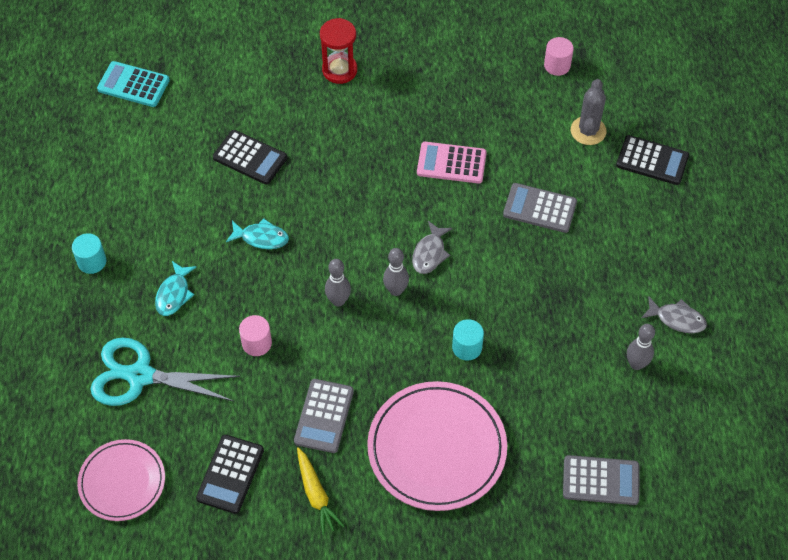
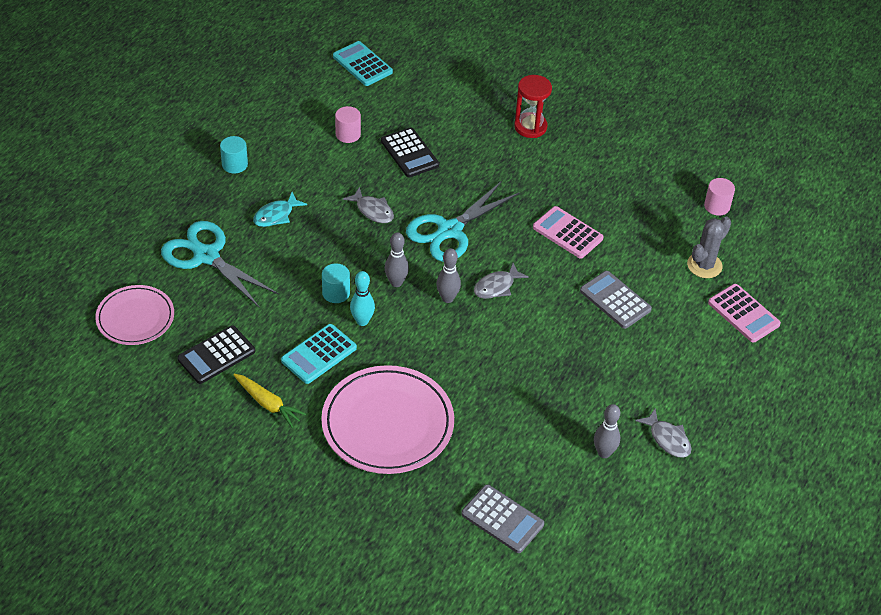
camera: 30 degrees right, 10 degrees down
turquoise fish [226,218,289,249] -> grey fish [343,187,394,223]
pink cylinder [239,315,272,356] -> pink cylinder moved to [335,106,361,143]
grey calculator [294,379,354,453] -> turquoise calculator [281,324,357,384]
yellow carrot [297,447,344,535] -> yellow carrot turned 60 degrees counterclockwise [233,374,306,428]
turquoise cylinder [452,319,484,361] -> turquoise cylinder moved to [322,263,350,303]
black calculator [616,135,689,185] -> pink calculator [708,284,781,343]
none -> turquoise bowling pin [350,271,375,326]
none -> turquoise scissors [406,181,519,262]

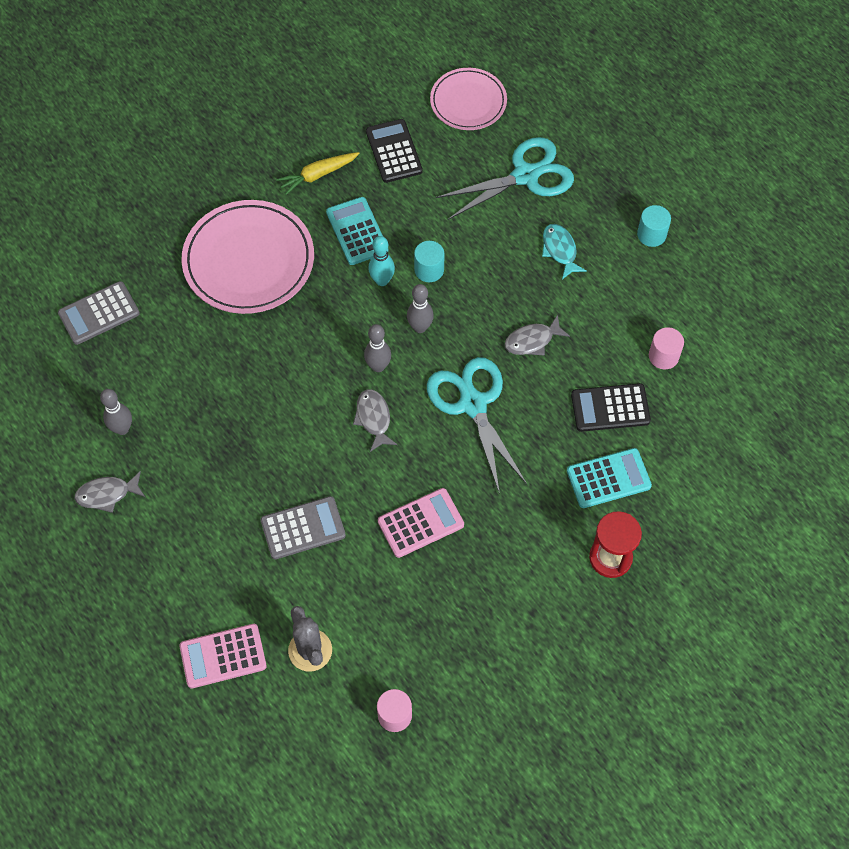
camera: 115 degrees right, 15 degrees up
turquoise calculator [333,41,393,86] -> turquoise calculator moved to [567,448,652,508]

